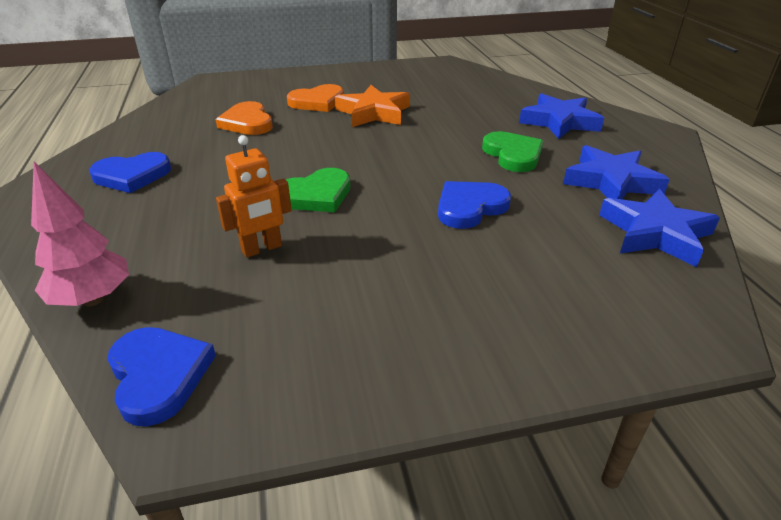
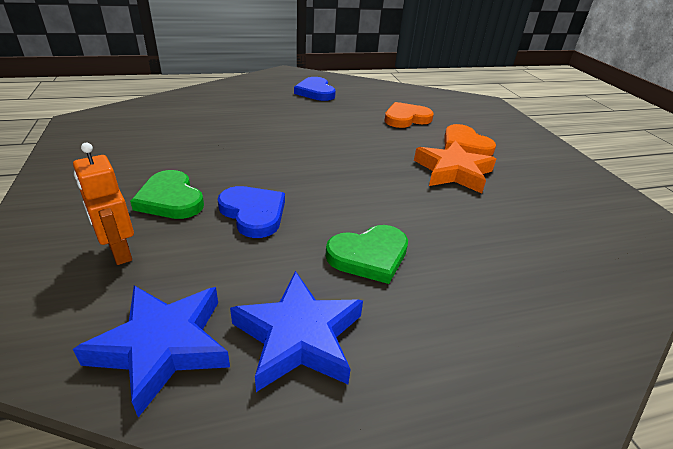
camera: 85 degrees right, 0 degrees up
pink tree [31,162,129,307] -> none
blue heart [107,327,216,426] -> none
orange robot [216,135,292,258] -> orange robot moved to [73,143,134,265]
green heart [286,168,350,212] -> green heart moved to [130,170,204,219]
blue star [519,93,604,139] -> none

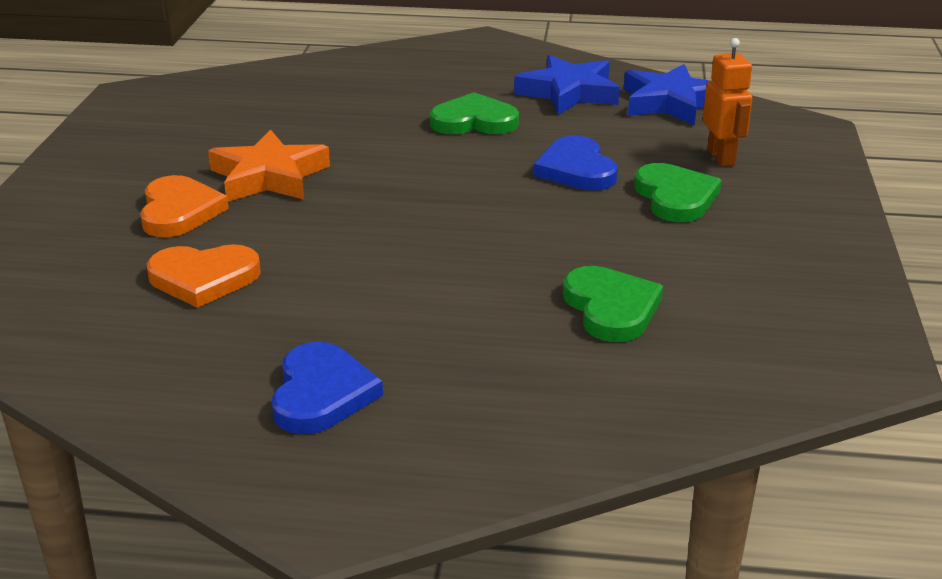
camera: 155 degrees left, 5 degrees down
none -> green heart [563,266,663,342]

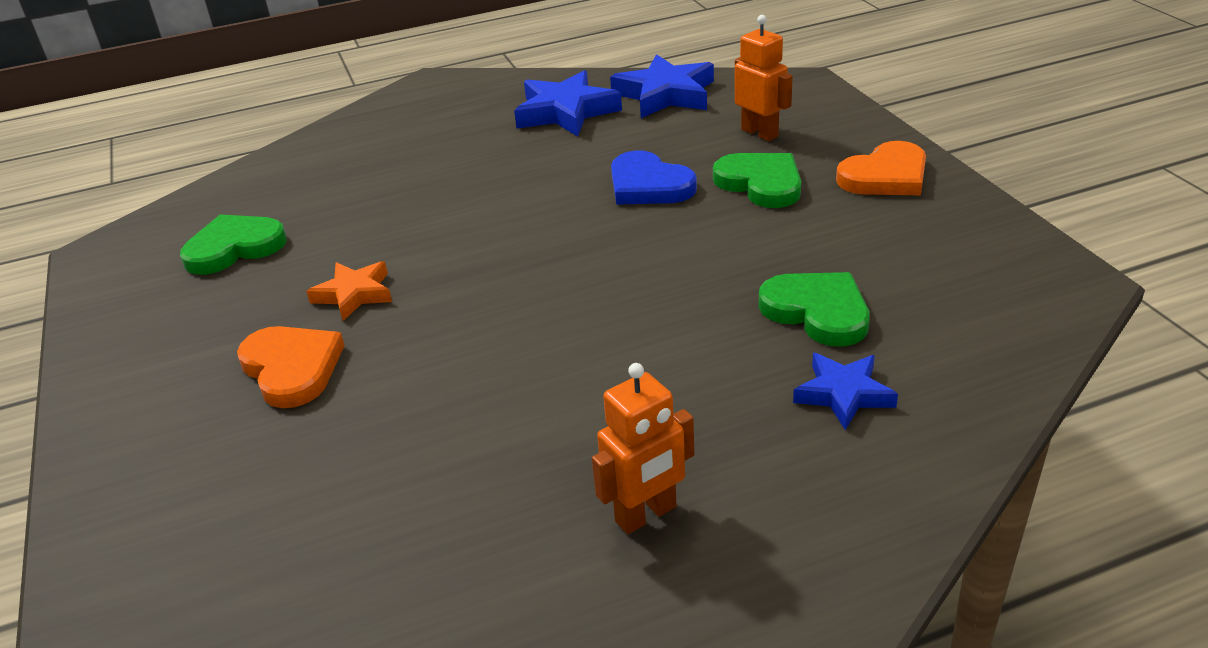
camera: 25 degrees left, 5 degrees up
orange heart [147,244,261,308] -> orange heart moved to [836,141,926,195]
orange star [208,130,330,202] -> orange star [306,261,392,321], size x0.61
blue heart [272,342,383,434] -> orange robot [592,363,694,534]
green heart [430,92,519,134] -> green heart moved to [180,214,287,275]
none -> blue star [793,353,898,430]

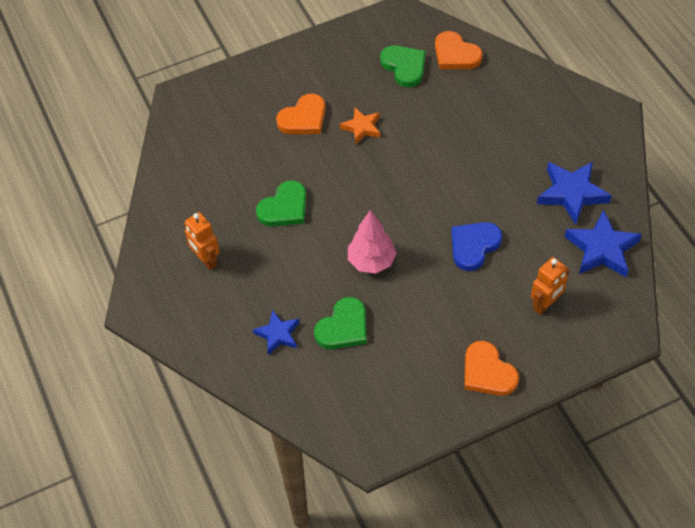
camera: 85 degrees right, 20 degrees up
green heart [713,153,801,208] -> green heart moved to [256,180,307,227]
none -> pink tree [348,210,397,274]
none -> orange heart [435,31,483,69]

